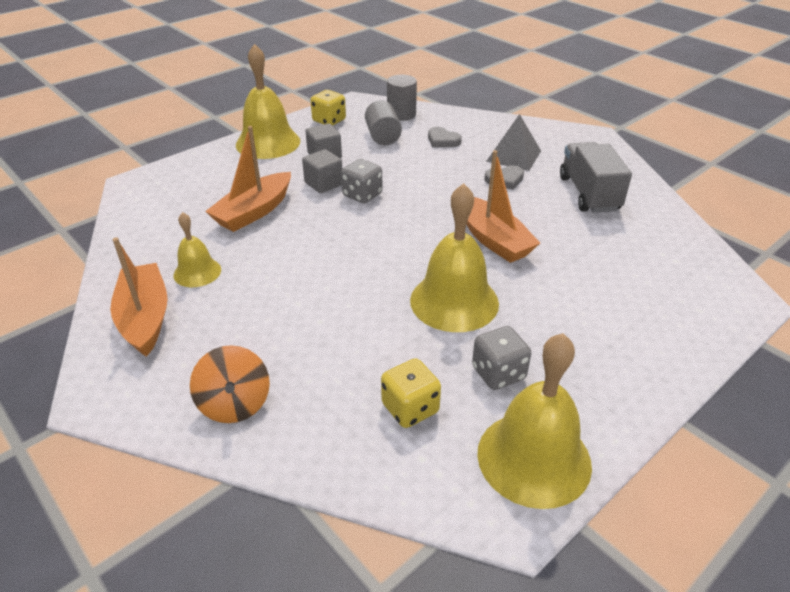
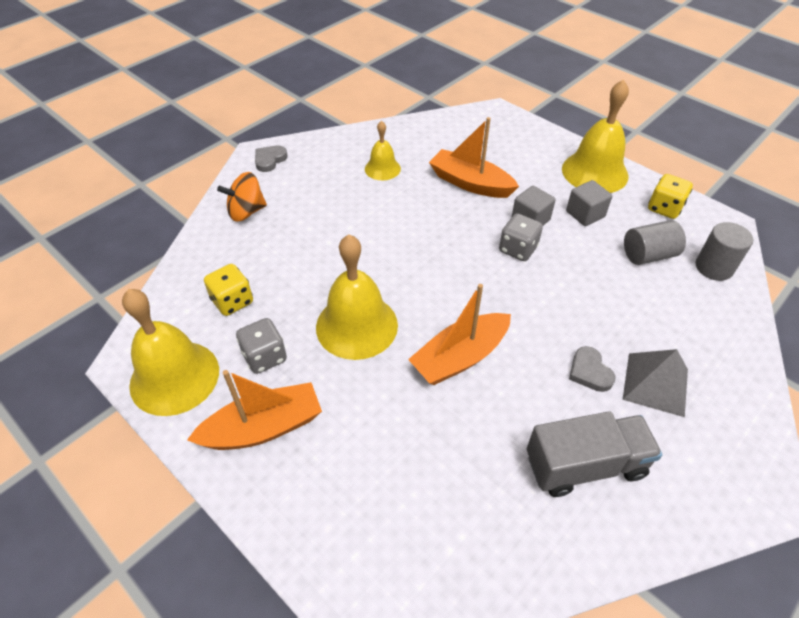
camera: 85 degrees right, 10 degrees up
orange boat [110,237,168,357] -> orange boat moved to [187,370,322,450]
grey heart [428,127,462,148] -> grey heart moved to [255,146,288,172]

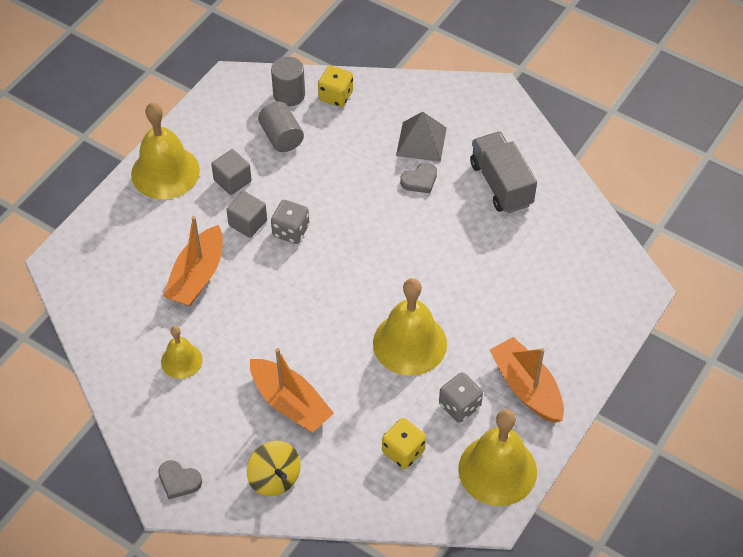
camera: 100 degrees left, 5 degrees up
orange spinning top [217,172,267,222] -> yellow spinning top [247,441,301,496]
orange boat [408,284,511,385] -> orange boat moved to [250,348,334,433]
yellow dice [648,174,693,219] -> yellow dice moved to [318,65,353,107]

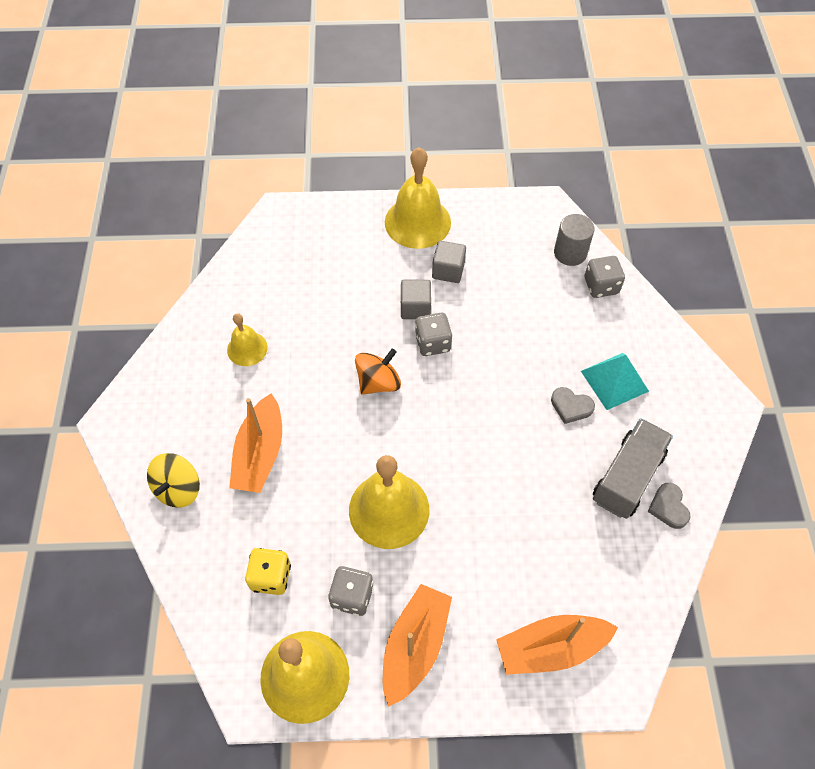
camera: 55 degrees right, 5 degrees up
grey heart [158,460,202,499] -> grey heart moved to [647,483,691,529]
orange boat [163,216,223,306] -> orange boat moved to [496,615,618,675]
grey cylinder [258,101,304,152] -> none
yellow dice [318,65,353,107] -> grey dice [585,256,625,298]
grey pyramid [396,112,447,162] -> turquoise pyramid [581,353,649,410]
none -> orange spinning top [355,349,401,395]

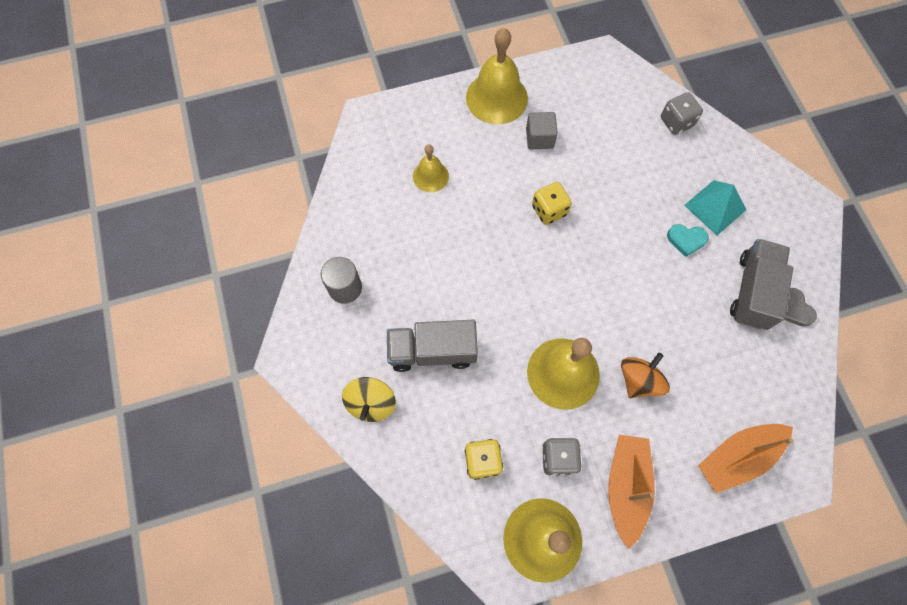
camera: 15 degrees left, 10 degrees up
yellow bell [227,313,268,366] -> yellow bell moved to [413,144,449,192]
orange boat [229,394,282,493] -> grey truck [387,320,478,372]
orange spinning top [355,349,401,395] -> orange spinning top moved to [621,353,670,398]
grey cube [401,280,431,319] -> none
grey dice [415,313,453,356] -> yellow dice [532,182,572,225]
grey heart [551,387,595,424] -> turquoise heart [667,224,709,257]
grey cylinder [554,214,595,266] -> grey cylinder moved to [321,257,362,304]

